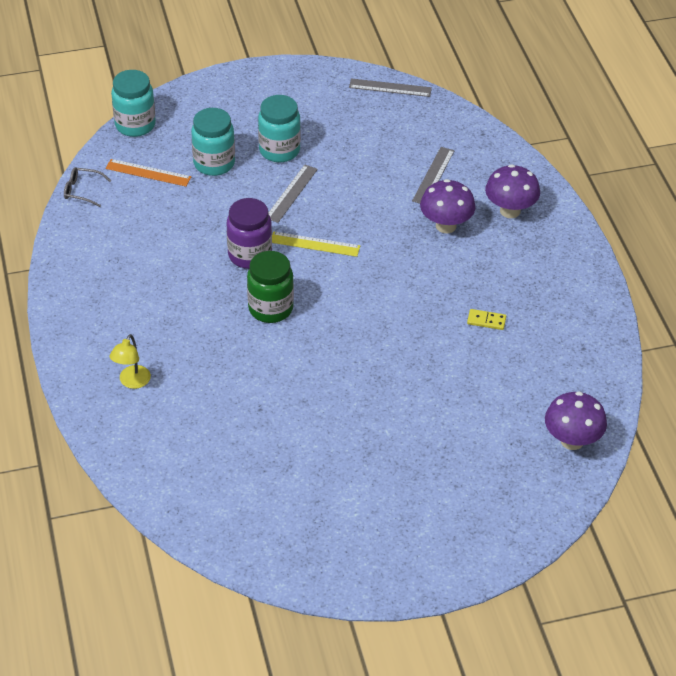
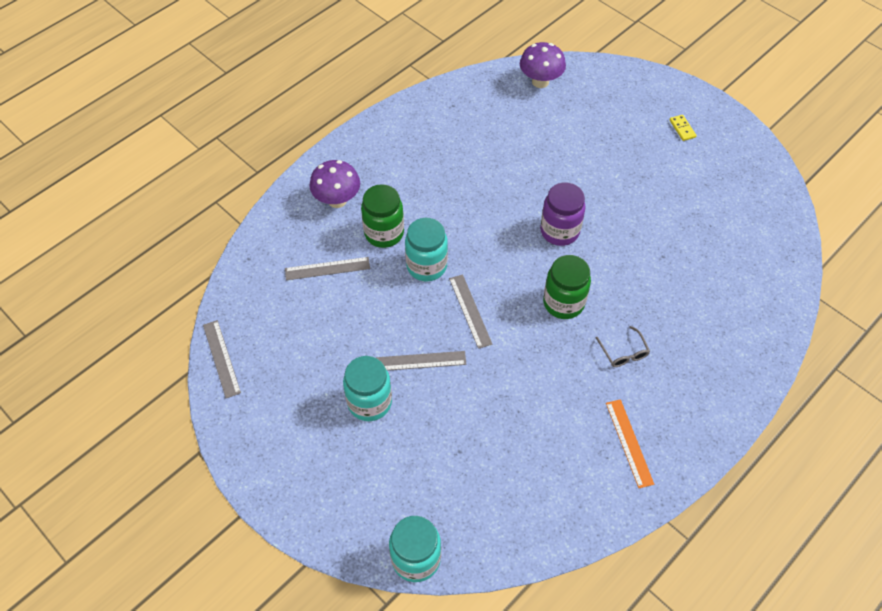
camera: 120 degrees left, 10 degrees up
grey glasses [64,167,112,207] -> grey glasses moved to [596,326,650,367]
orange ruler [105,159,191,187] -> orange ruler moved to [606,399,654,488]
yellow lamp [109,334,151,389] -> none
turquoise jar [191,108,235,176] -> turquoise jar moved to [405,218,448,281]
purple jar [226,198,272,269] -> purple jar moved to [540,183,586,246]
yellow ruler [272,231,360,257] -> grey ruler [449,274,492,349]
purple mushroom [420,179,476,233] -> green jar [361,184,404,248]
yellow domino [467,309,506,330] -> yellow domino moved to [669,115,697,141]

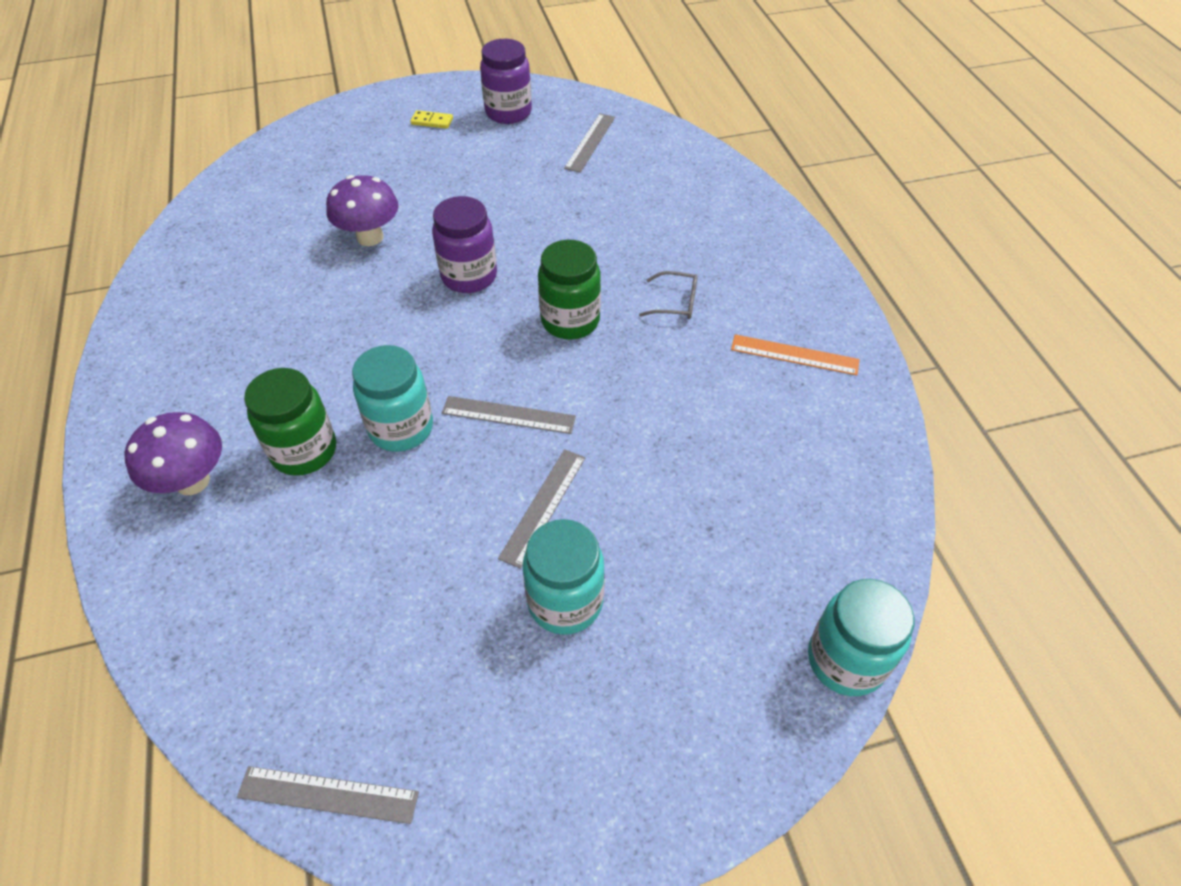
camera: 60 degrees left, 5 degrees down
grey ruler [285,257,370,280] -> grey ruler moved to [564,114,615,173]
purple mushroom [520,42,566,88] -> purple mushroom moved to [326,175,399,246]
none -> purple jar [480,39,532,124]

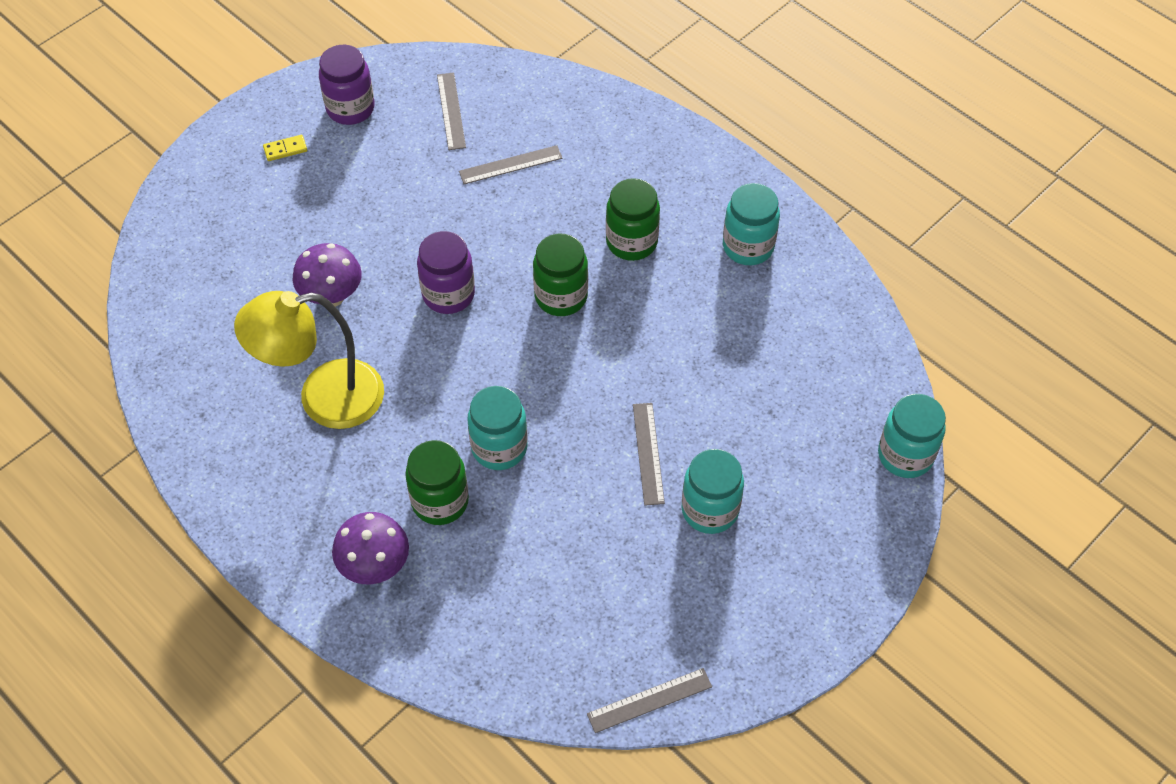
camera: 30 degrees left, 5 degrees up
grey ruler [442,396,576,434] -> grey ruler moved to [459,145,563,184]
grey glasses [639,271,698,319] -> green jar [606,178,660,261]
orange ruler [731,334,860,375] -> turquoise jar [723,183,780,265]
none -> yellow lamp [234,291,384,429]

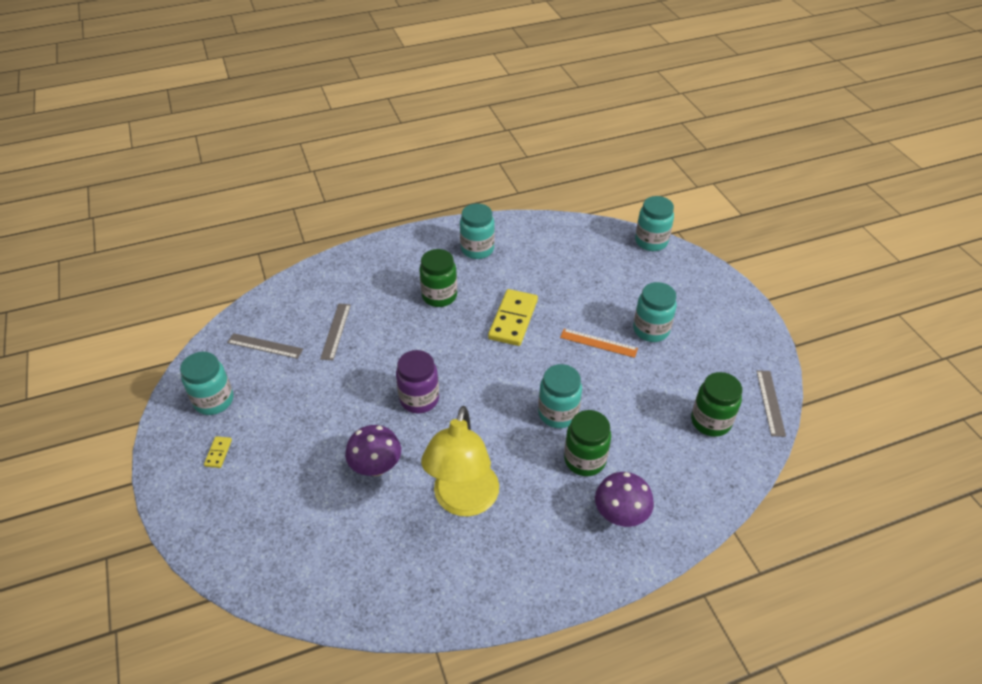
camera: 65 degrees left, 10 degrees down
purple jar [319,45,375,125] -> turquoise jar [180,352,233,415]
green jar [533,234,588,316] -> green jar moved to [691,372,742,437]
grey ruler [633,403,665,506] -> orange ruler [560,328,638,358]
none -> yellow domino [488,289,538,346]

